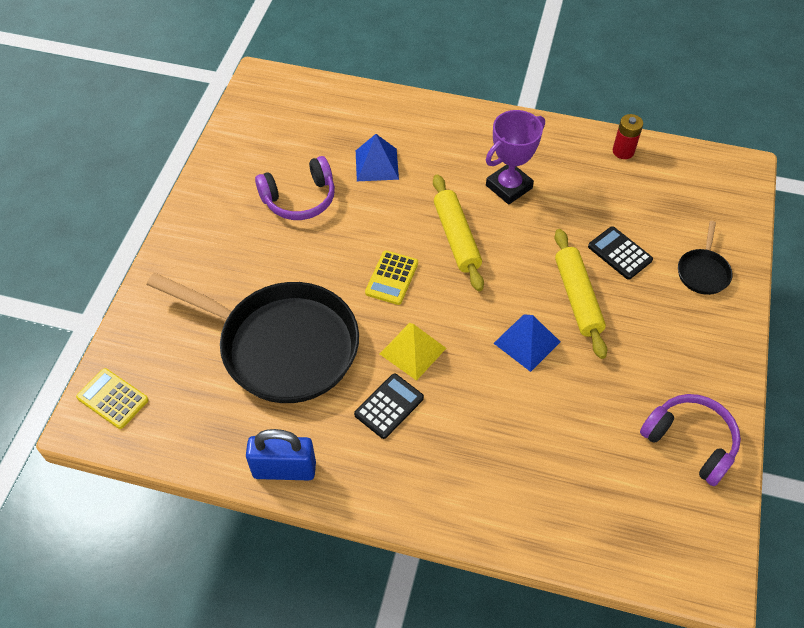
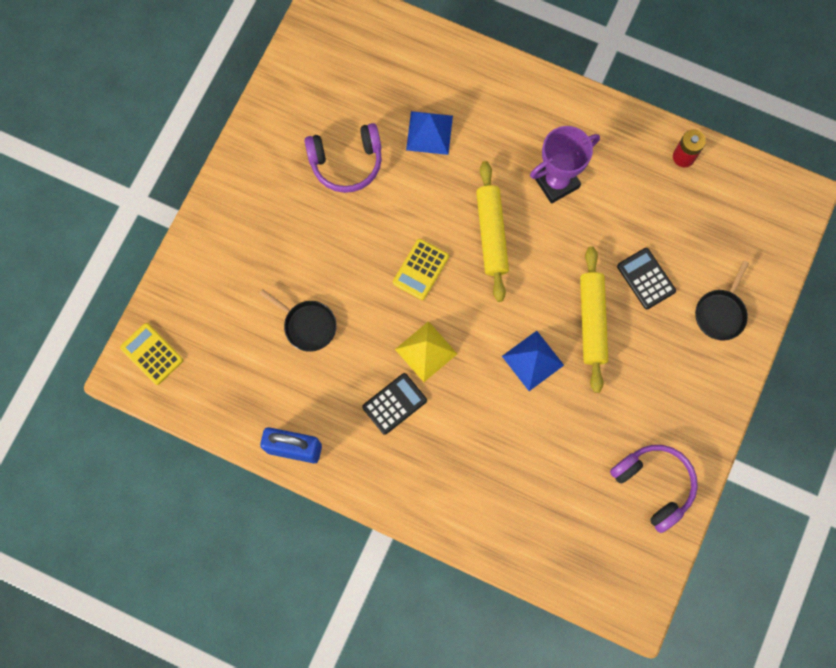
camera: 10 degrees right, 20 degrees up
black pan [147,273,359,403] -> black pan [259,289,337,352], size x0.41

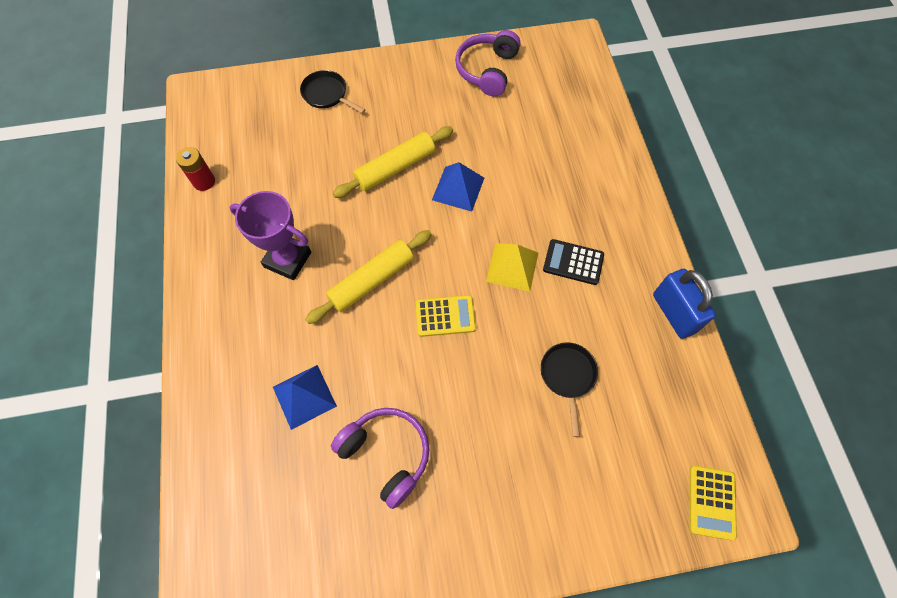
camera: 125 degrees left, 10 degrees down
black calculator [617,248,676,309] -> none
black pan [695,261,749,340] -> black pan turned 135 degrees counterclockwise [300,70,366,113]

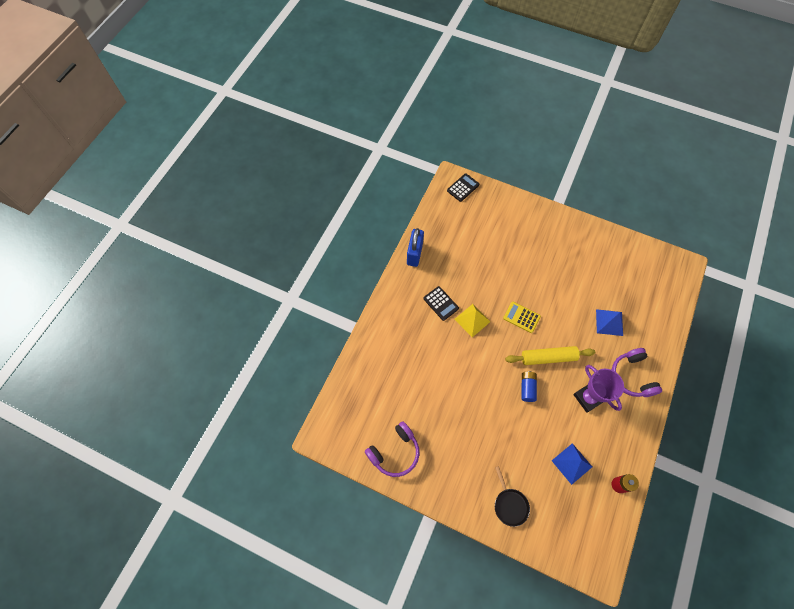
camera: 145 degrees left, 0 degrees up
purple headphones [331,408,429,509] -> purple headphones moved to [612,348,662,397]
yellow rolling pin [333,126,453,198] -> none
blue pyramid [432,162,484,212] -> blue pyramid moved to [552,443,592,485]
black pan [541,342,598,437] -> none
yellow calculator [689,466,737,540] -> black calculator [447,173,479,202]
none -> blue battery [521,371,537,402]

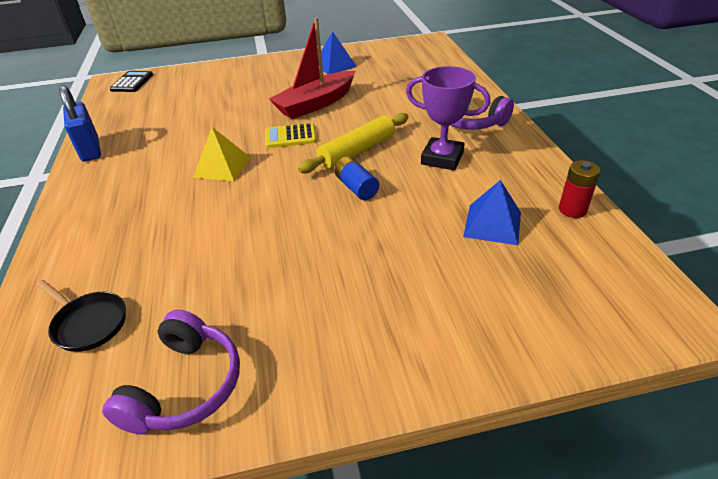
camera: 35 degrees left, 25 degrees down
black calculator [423,286,459,321] -> none
black pan [495,466,530,527] -> black pan moved to [36,280,126,352]
blue pyramid [596,309,623,336] -> blue pyramid moved to [318,31,357,74]
none -> red boat [269,17,355,119]

